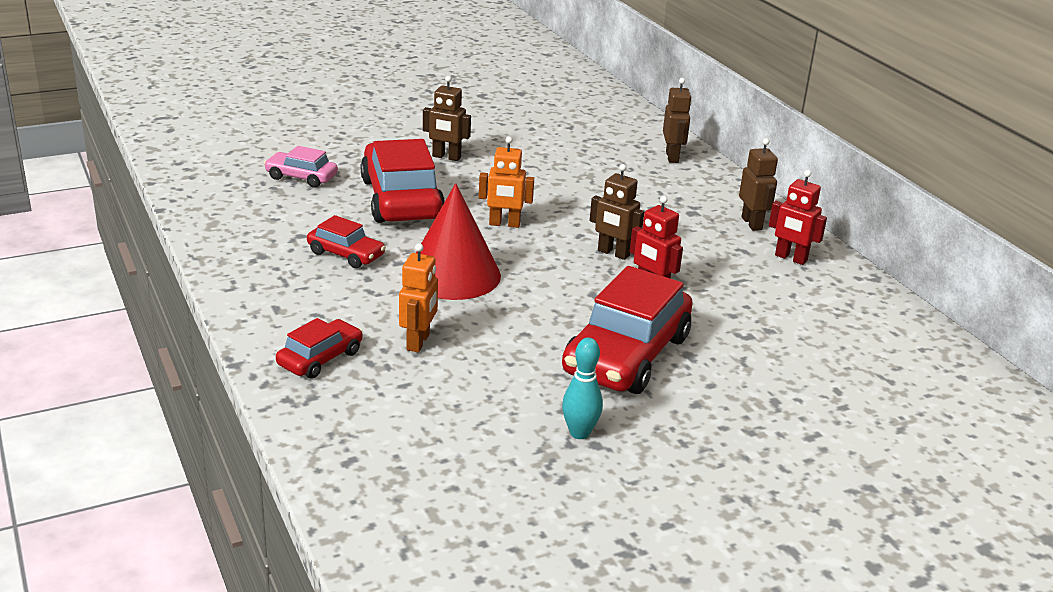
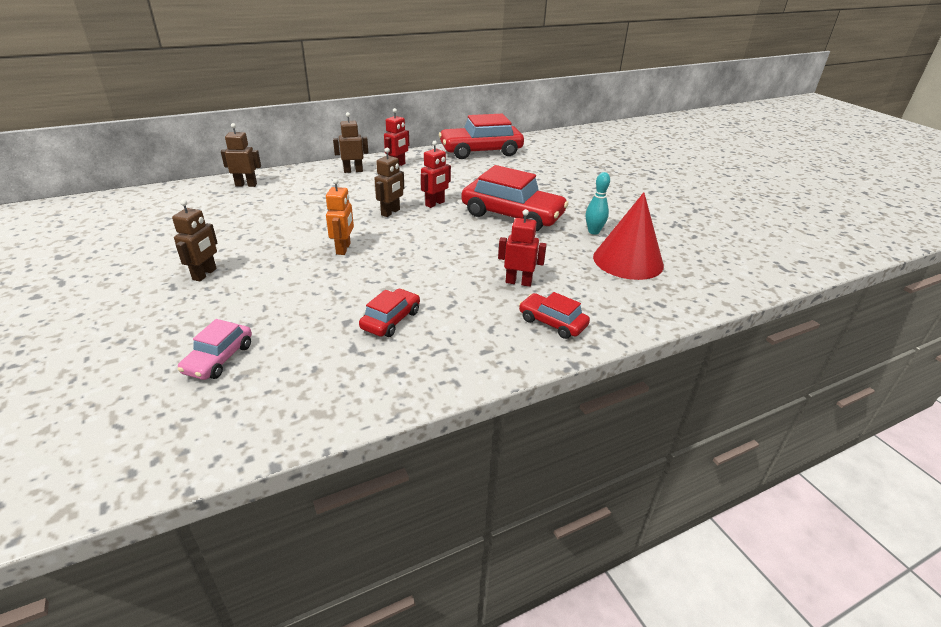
camera: 90 degrees left, 5 degrees up
red car [361,139,445,223] -> red car moved to [439,114,524,159]
orange robot [399,243,438,352] -> red robot [498,209,547,287]
red cone [416,183,501,300] -> red cone moved to [593,192,664,280]

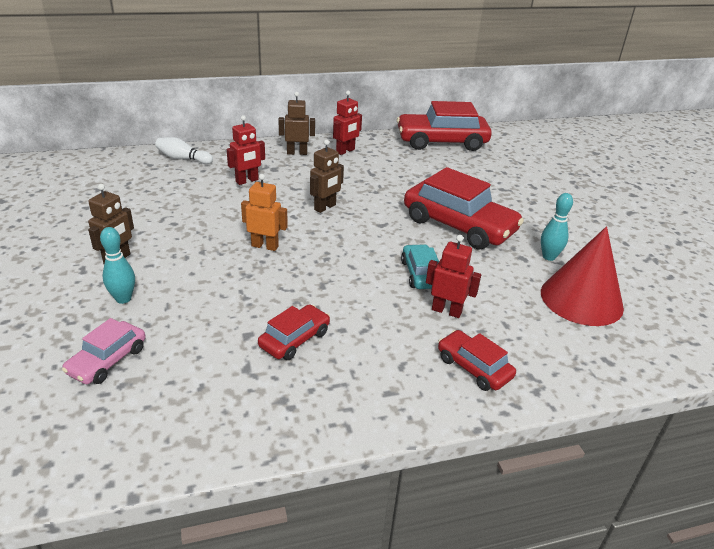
camera: 10 degrees right, 0 degrees up
brown robot [221,123,261,187] -> white bowling pin [155,137,213,164]
orange robot [326,178,354,255] -> orange robot turned 90 degrees counterclockwise [241,174,288,251]
red robot [421,141,451,208] -> red robot moved to [227,115,265,185]
none -> turquoise bowling pin [100,227,135,304]
none -> turquoise car [401,244,439,289]

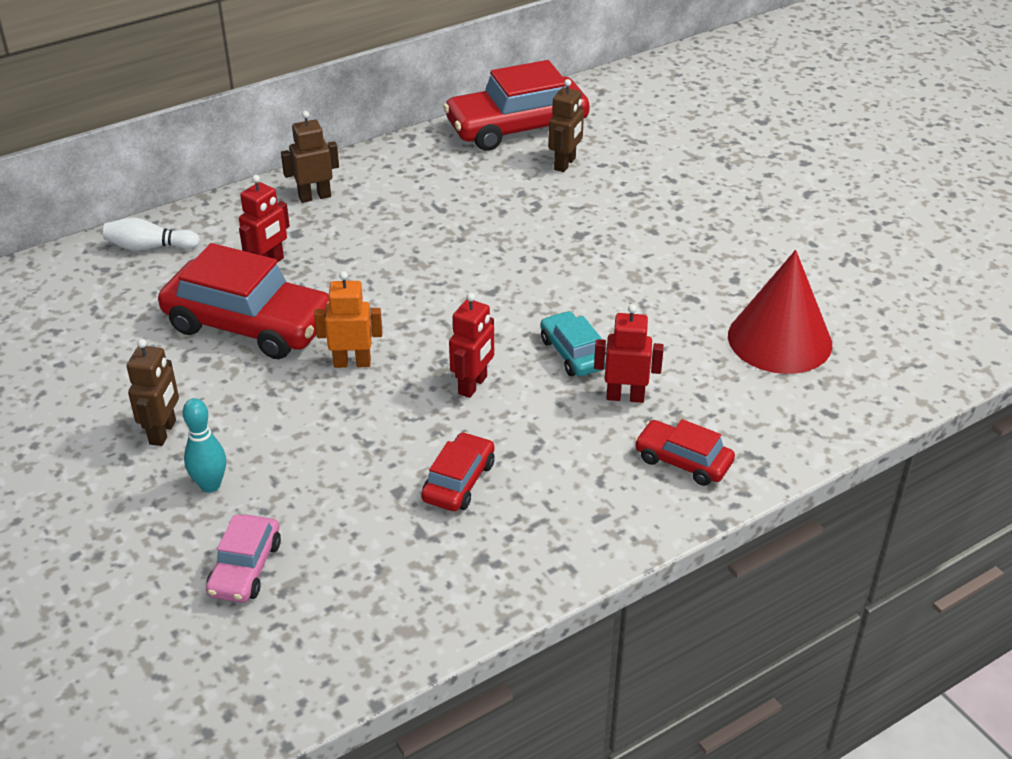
camera: 15 degrees left, 5 degrees up
brown robot [310,140,344,213] -> brown robot moved to [549,79,584,172]
red robot [333,91,362,155] -> red robot moved to [449,293,494,398]
red car [404,167,524,249] -> red car moved to [158,243,329,359]
turquoise bowling pin [541,193,573,261] -> none

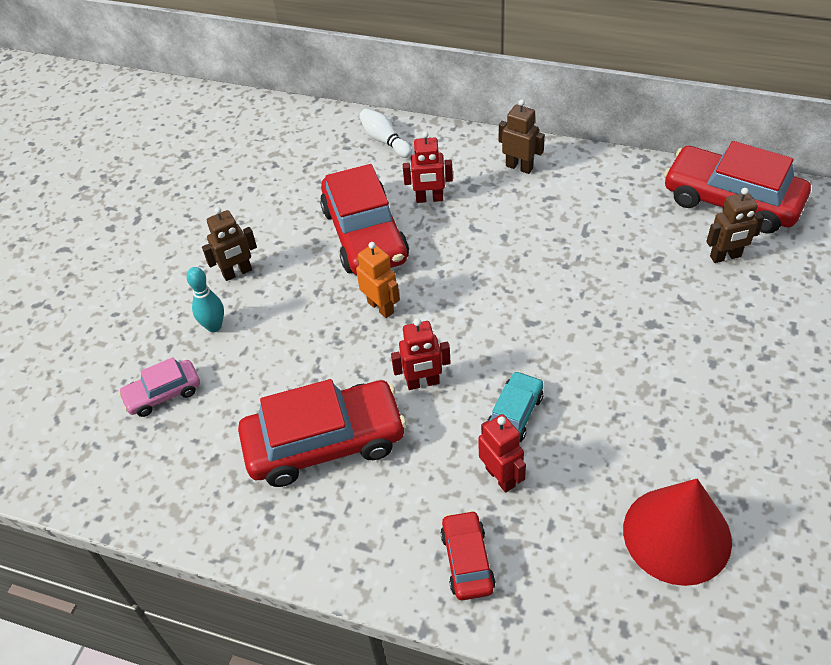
camera: 55 degrees right, 10 degrees up
red car [421,432,495,511] -> red car [238,379,406,487], size x1.97

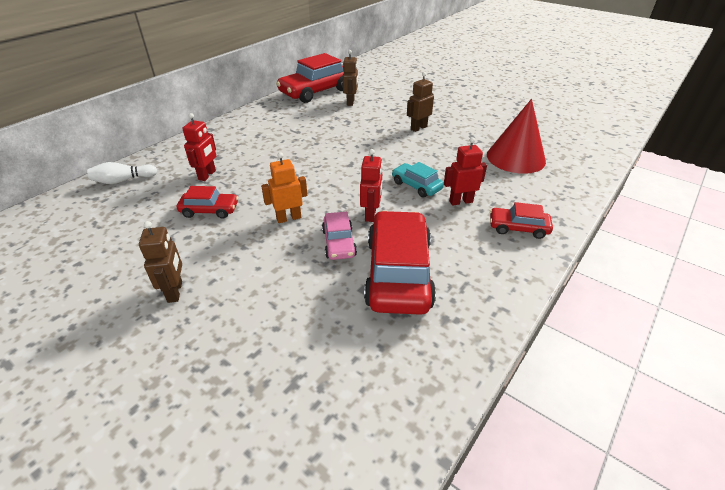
camera: 75 degrees left, 10 degrees down
pink car [118,357,200,417] -> pink car moved to [322,212,357,260]
turquoise bowling pin [187,267,224,332] -> none
red car [320,164,409,275] -> red car [177,186,238,219], size x0.51
brown robot [499,99,545,174] -> brown robot moved to [407,72,434,132]

